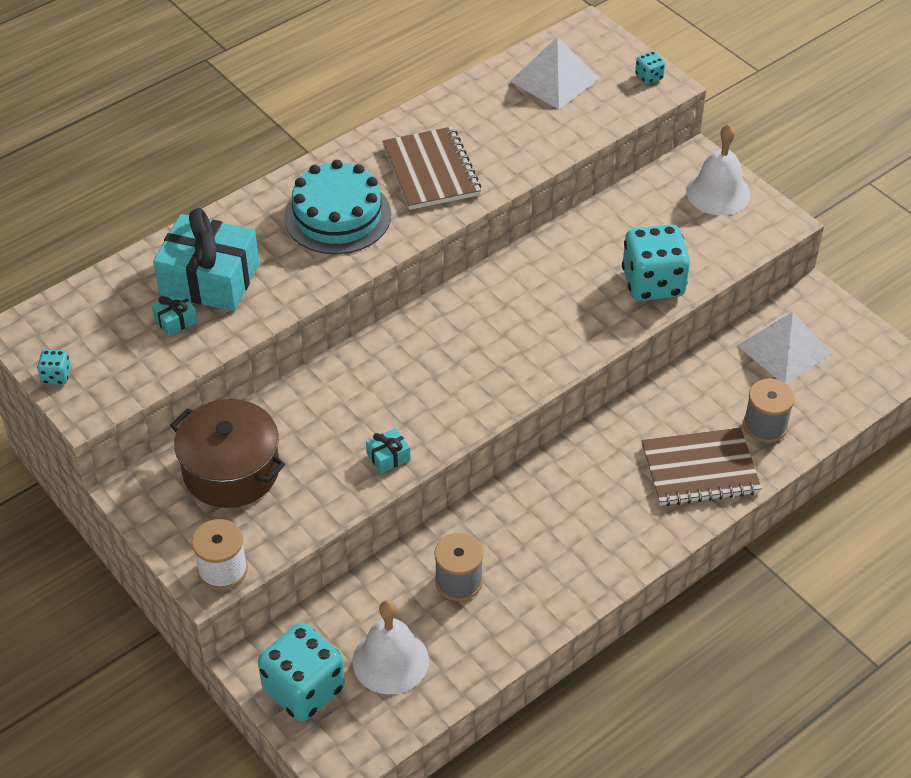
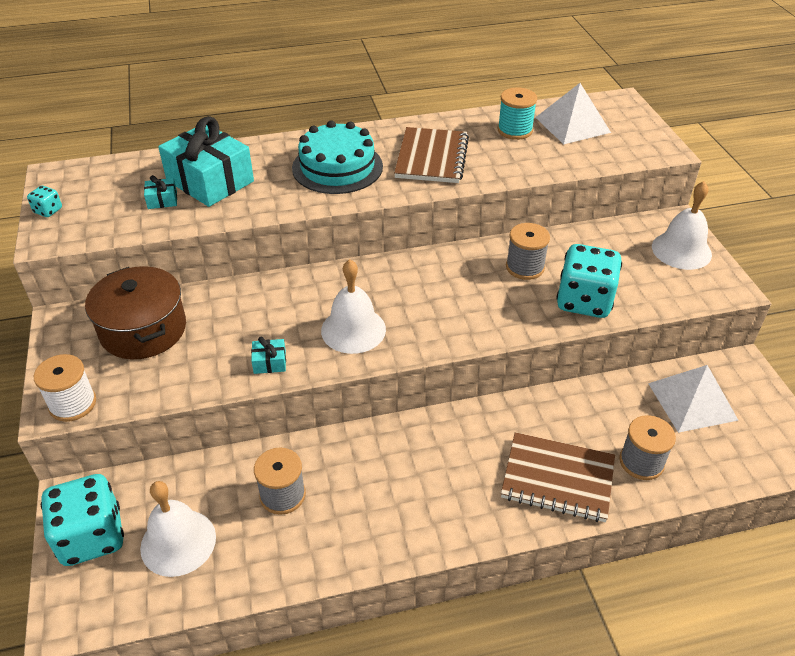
camera: 25 degrees right, 5 degrees down
turquoise dice [635,51,665,84] -> none
none -> white bell [321,259,386,354]
none -> turquoise spool [498,88,537,140]
none -> grey spool [506,223,550,280]

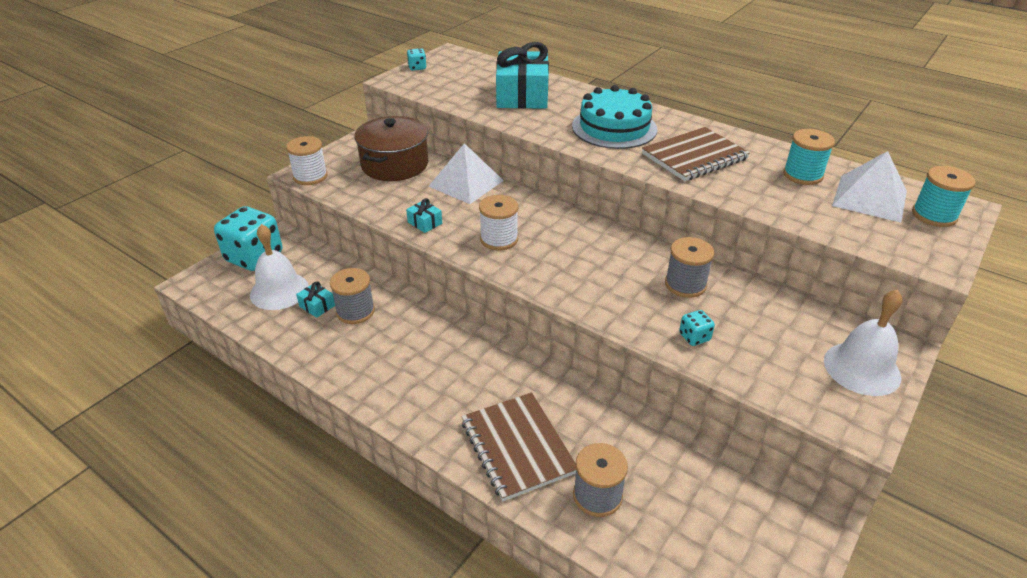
camera: 50 degrees right, 5 degrees down
turquoise gift [144,175,177,209] -> turquoise gift moved to [296,281,335,318]
white bell [321,259,386,354] -> white spool [479,195,518,250]
turquoise dice [556,244,622,318] -> turquoise dice [679,310,715,346], size x0.43
white pyramid [648,365,739,433] -> white pyramid moved to [428,143,504,204]
none -> turquoise spool [912,166,976,227]

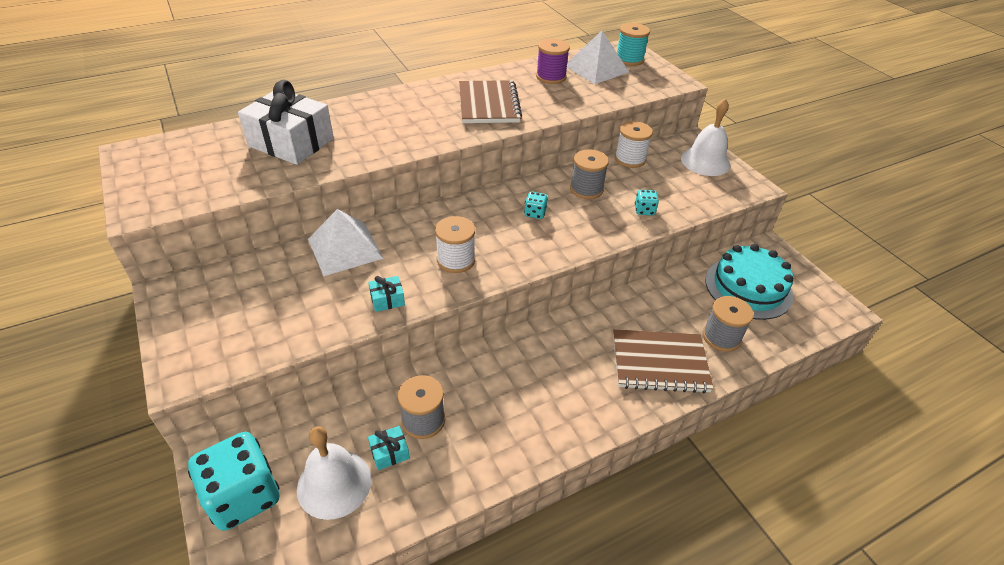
camera: 65 degrees left, 5 degrees up
white spool [286,136,328,185] -> white spool moved to [615,121,653,168]
brown pot [354,116,428,181] -> none
turquoise dice [407,48,426,71] -> turquoise dice moved to [524,192,548,219]
turquoise gift [496,42,549,109] -> white gift [238,80,334,165]
turquoise cake [572,85,657,149] -> turquoise cake moved to [705,244,794,320]
turquoise spool [783,129,835,185] -> purple spool [536,39,570,84]

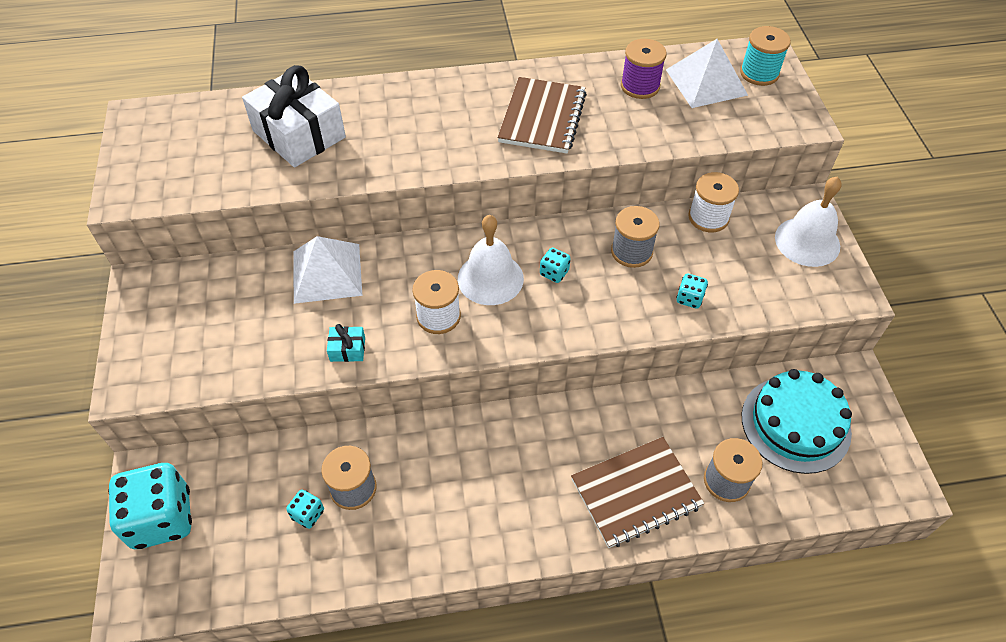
camera: 20 degrees right, 10 degrees up
white bell [297,426,372,520] -> white bell moved to [458,215,524,305]
turquoise gift [368,426,410,470] -> turquoise dice [286,490,324,529]
brown notebook [613,329,713,393] -> brown notebook turned 45 degrees counterclockwise [571,437,704,548]

